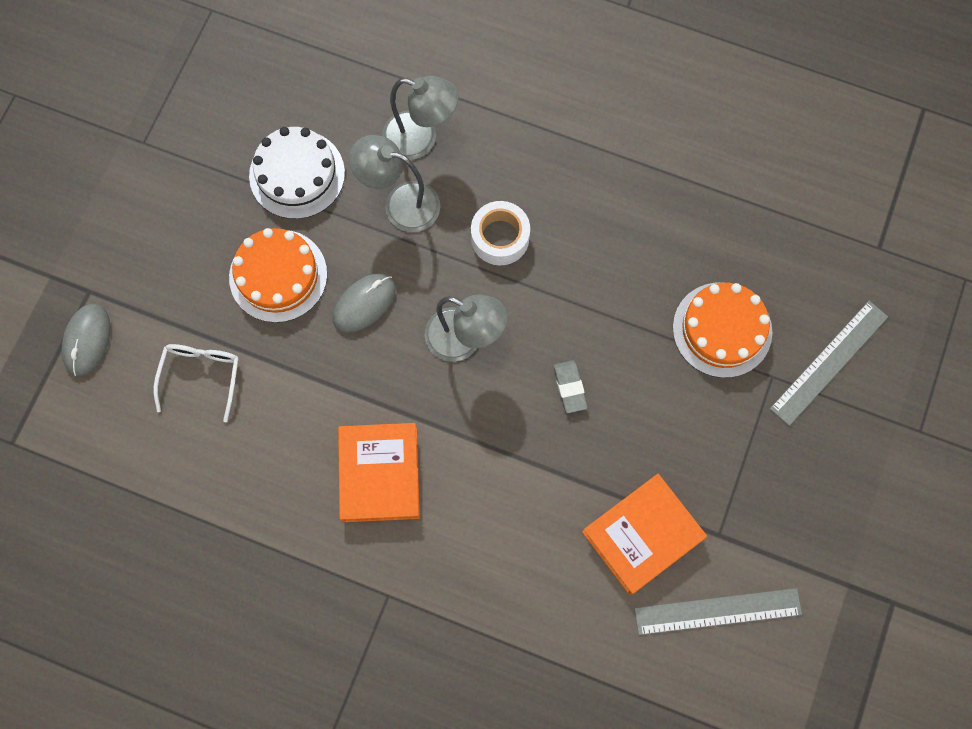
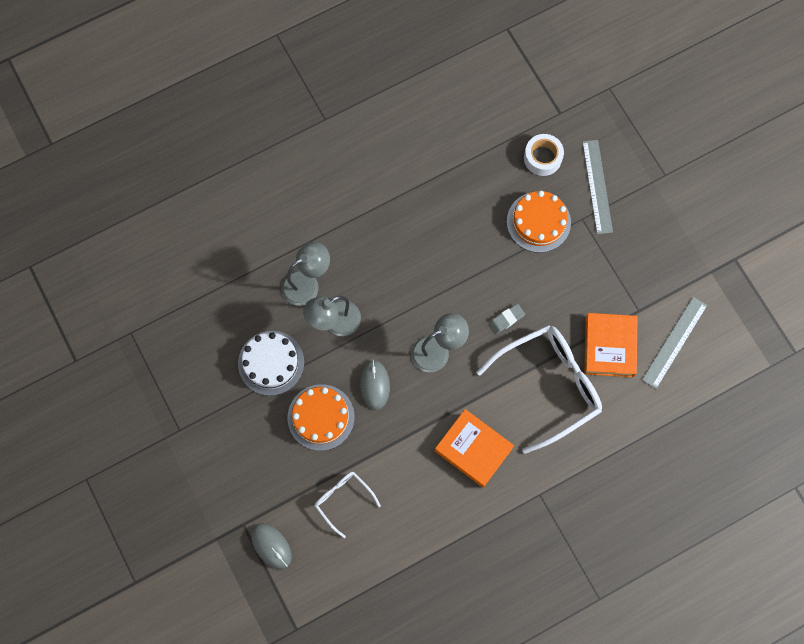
camera: 50 degrees left, 0 degrees up
white tape [471,201,530,265] -> white tape moved to [524,134,564,176]
grey eraser [553,360,587,413] -> grey eraser turned 60 degrees counterclockwise [489,304,525,334]
none -> white glasses [476,325,602,454]

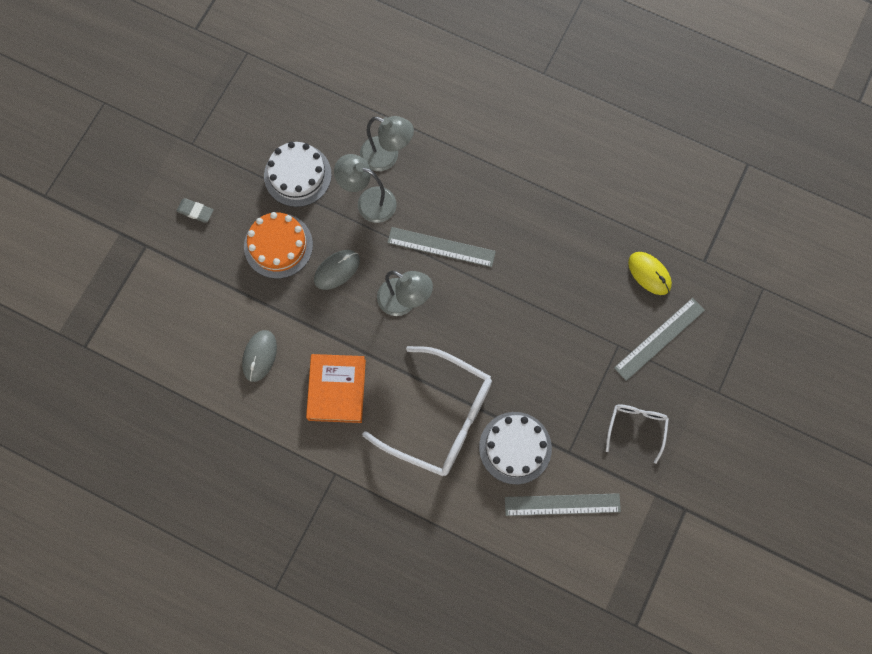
camera: 55 degrees right, 0 degrees up
grey mouse [251,523,292,569] -> grey mouse moved to [242,330,277,382]
white glasses [315,472,381,538] -> white glasses moved to [606,404,669,464]
grey eraser [489,304,525,334] -> grey eraser moved to [176,198,214,223]
orange cake [507,191,571,253] -> none
white tape [524,134,564,176] -> yellow mouse [628,252,672,295]
orange book [584,313,637,377] -> white cake [479,412,552,485]
none -> grey ruler [387,227,496,267]

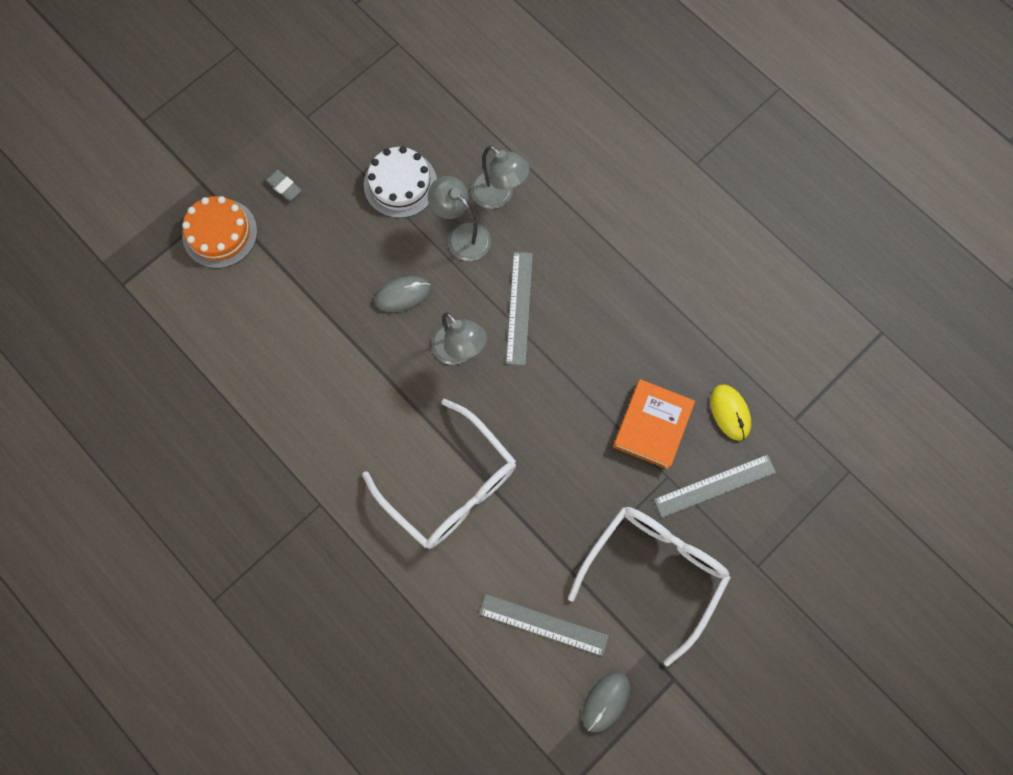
camera: 20 degrees right, 0 degrees up
grey mouse [242,330,277,382] -> grey mouse moved to [582,672,630,732]
orange cake [244,212,313,279] -> orange cake moved to [182,196,257,268]
orange book [306,354,366,423] -> orange book moved to [613,379,695,469]
grey ruler [387,227,496,267] -> grey ruler turned 60 degrees clockwise [506,252,533,365]
white cake [479,412,552,485] -> none
white glasses [606,404,669,464] -> white glasses [568,507,731,666], size x2.01

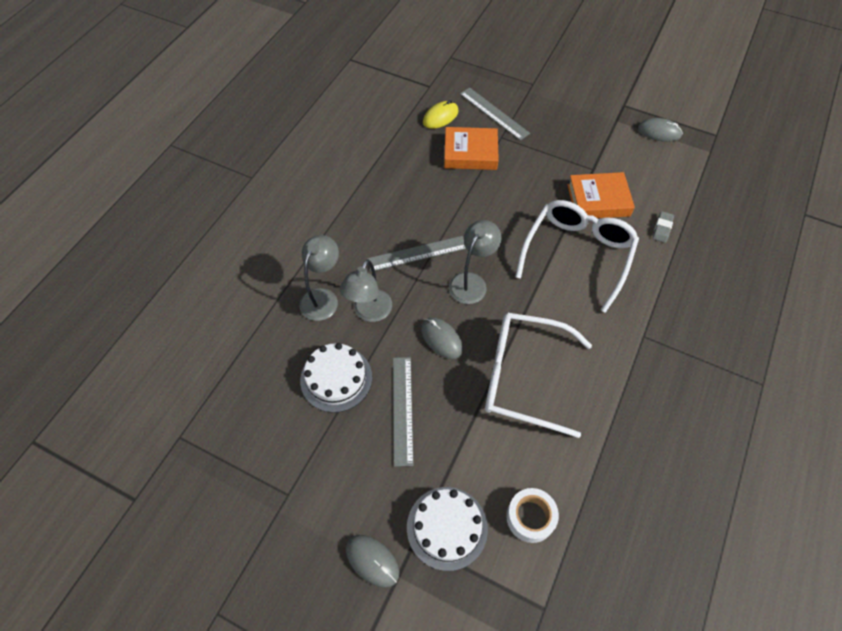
camera: 110 degrees left, 15 degrees down
orange cake [182,196,257,268] -> white cake [407,487,488,571]
grey eraser [265,169,302,201] -> grey eraser moved to [653,211,674,243]
grey ruler [479,594,609,656] -> grey ruler moved to [393,357,413,467]
white glasses [568,507,731,666] -> white glasses moved to [485,313,592,438]
none -> grey mouse [346,535,399,588]
none -> white tape [506,488,559,543]
none -> orange book [567,172,635,218]

